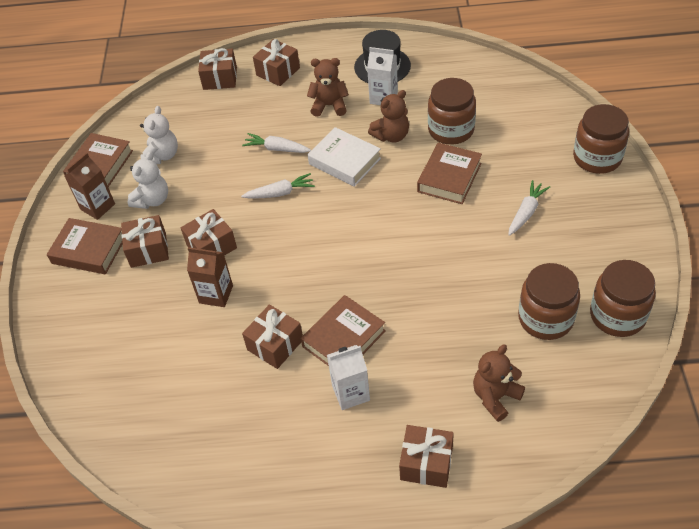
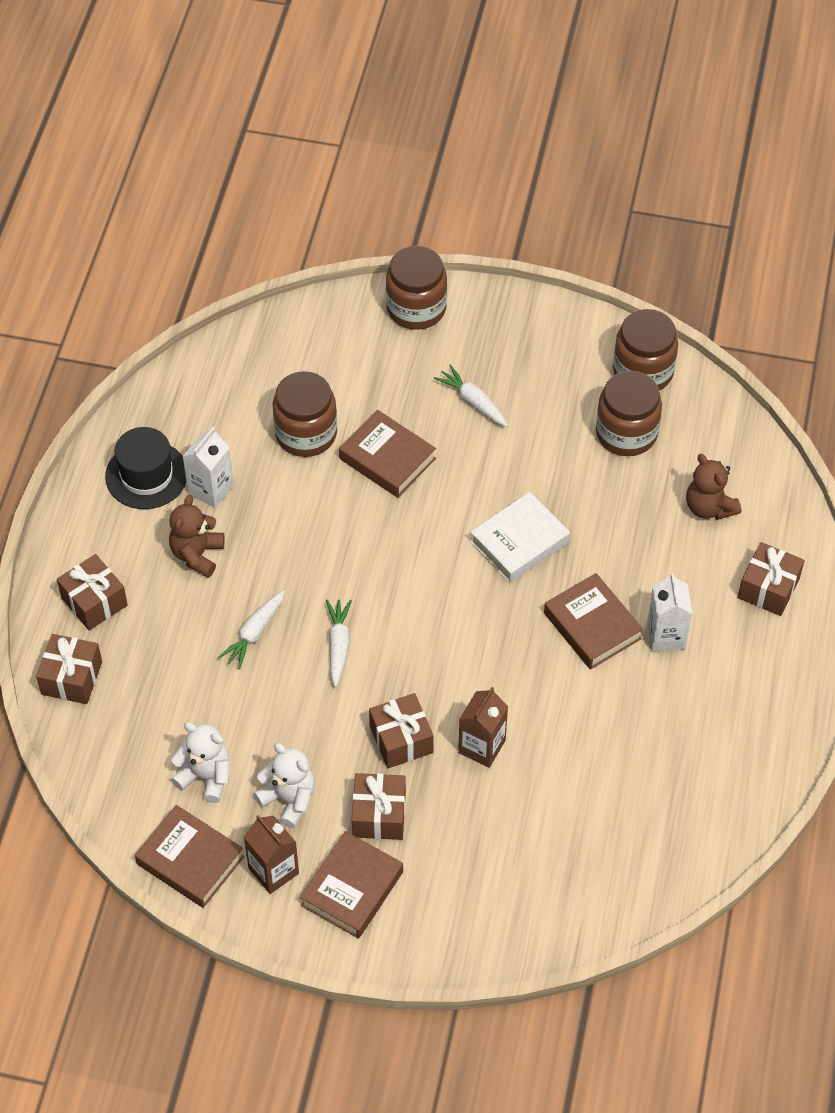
camera: 80 degrees left, 5 degrees up
brown gift [242,304,303,369] -> none
white book [307,127,381,187] -> white book moved to [470,492,570,583]
brown teddy bear [368,90,409,143] -> none

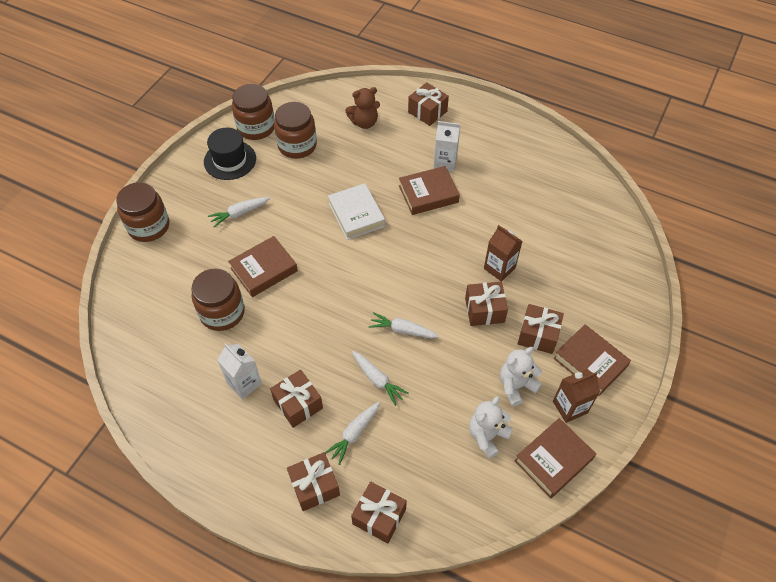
camera: 75 degrees left, 0 degrees up
black hat [105,427,186,509] -> black hat moved to [204,128,256,180]
brown teddy bear [169,495,225,577] -> brown gift [270,369,323,428]
none -> white carrot [325,402,380,465]

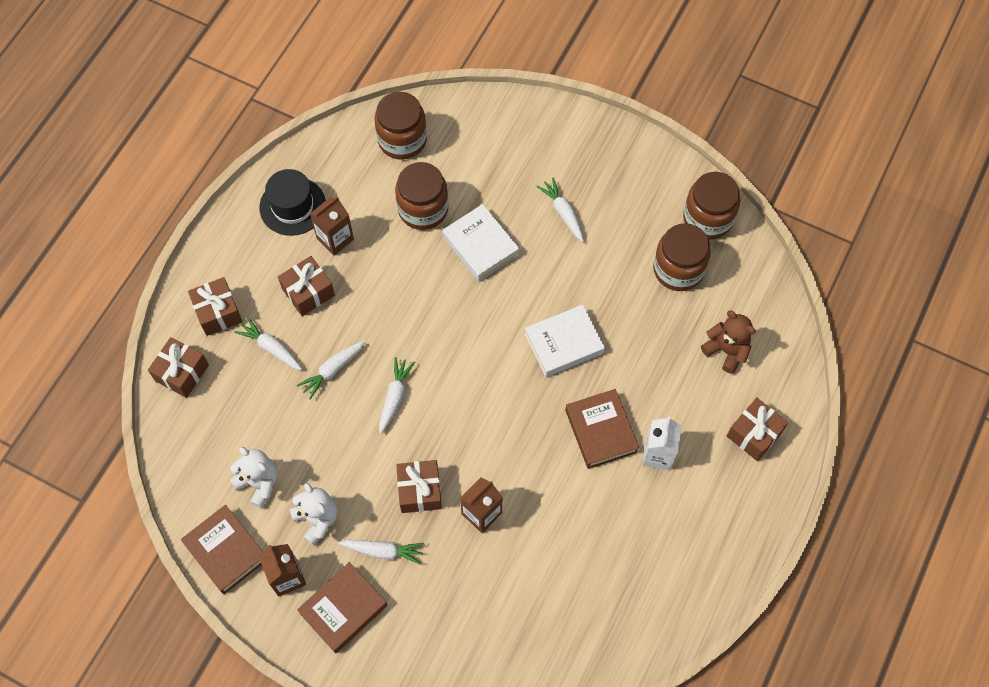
camera: 90 degrees right, 10 degrees up
brown jar [116,182,169,242] -> brown jar moved to [374,92,427,160]
black hat [204,128,256,180] -> black hat moved to [259,169,326,236]
white carton [217,343,262,399] -> brown carton [310,197,354,256]
brown book [228,236,298,297] -> white book [442,204,519,281]
brown teddy bear [345,87,380,129] -> brown teddy bear turned 150 degrees clockwise [701,311,756,374]
brown gift [518,304,564,354] -> white carrot [338,540,424,565]

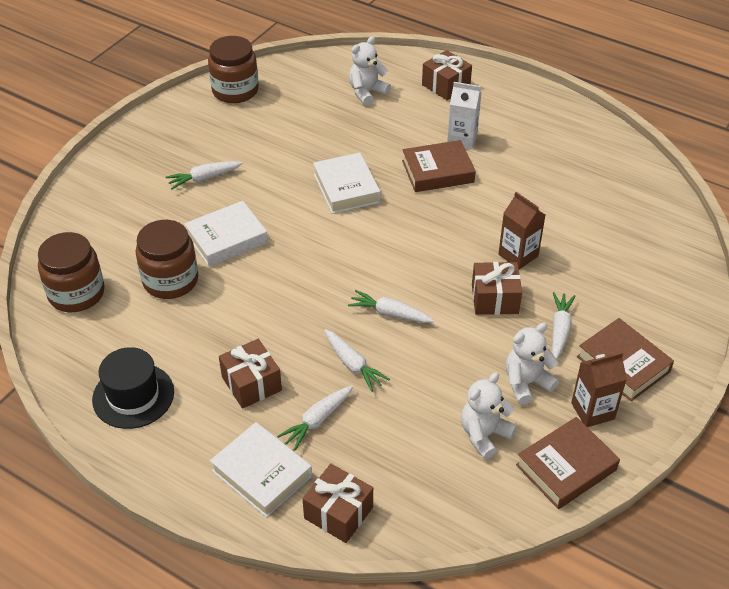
camera: 85 degrees left, 20 degrees down
brown gift [188,277,242,336] -> white book [210,422,312,518]
brown carton [310,197,354,256] -> none
brown jar [653,223,711,291] -> none
brown teddy bear [701,311,756,374] -> white teddy bear [349,36,391,106]

